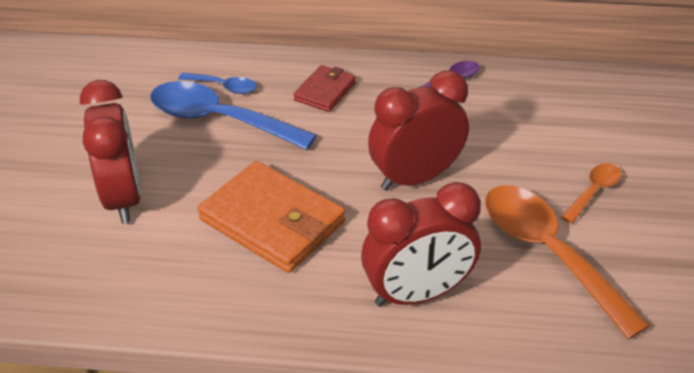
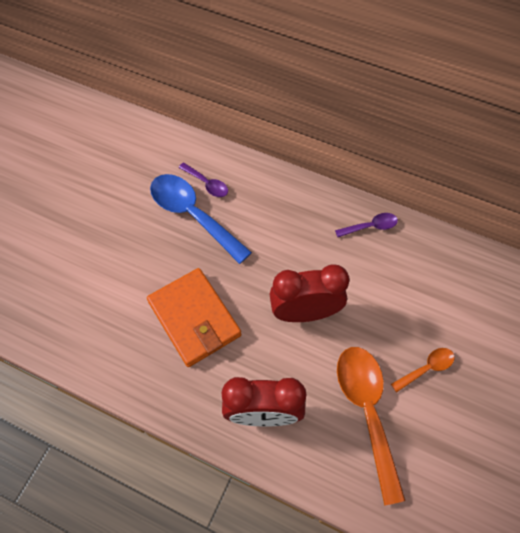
camera: 20 degrees right, 20 degrees up
red clock [80,80,141,224] -> none
blue spoon [178,72,257,94] -> purple spoon [179,163,228,197]
red wallet [293,65,356,112] -> none

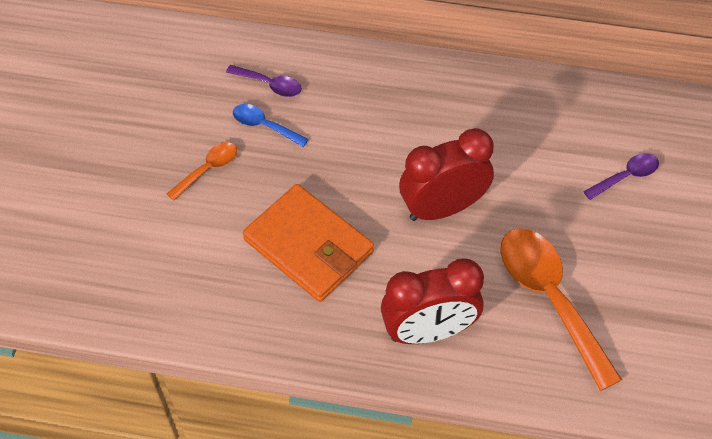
camera: 15 degrees left, 5 degrees down
blue spoon [150,174,252,264] -> blue spoon [233,104,309,147], size x0.49
purple spoon [335,213,398,237] -> purple spoon moved to [583,153,659,200]
orange spoon [391,348,455,393] -> orange spoon moved to [167,142,237,201]

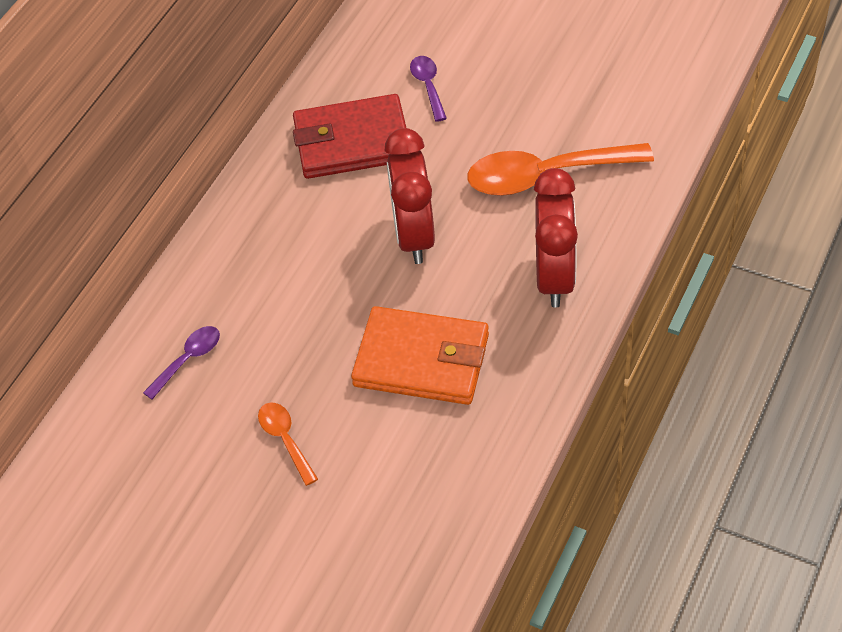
camera: 70 degrees left, 5 degrees down
blue spoon [233,104,309,147] -> none
orange wallet [243,184,374,302] -> orange wallet turned 45 degrees clockwise [351,306,489,405]
none -> red wallet [293,94,406,179]

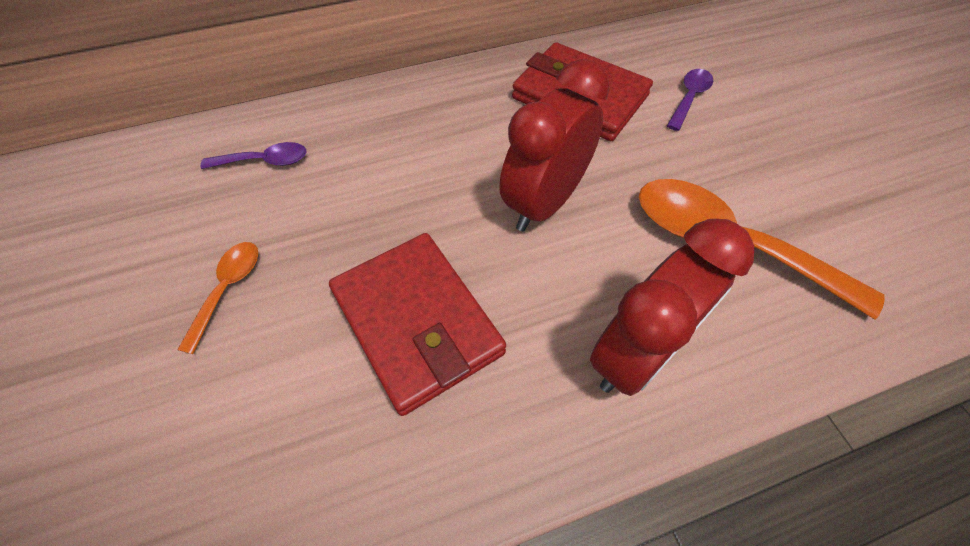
camera: 40 degrees right, 5 degrees up
orange wallet [351,306,489,405] -> red wallet [329,233,506,416]

